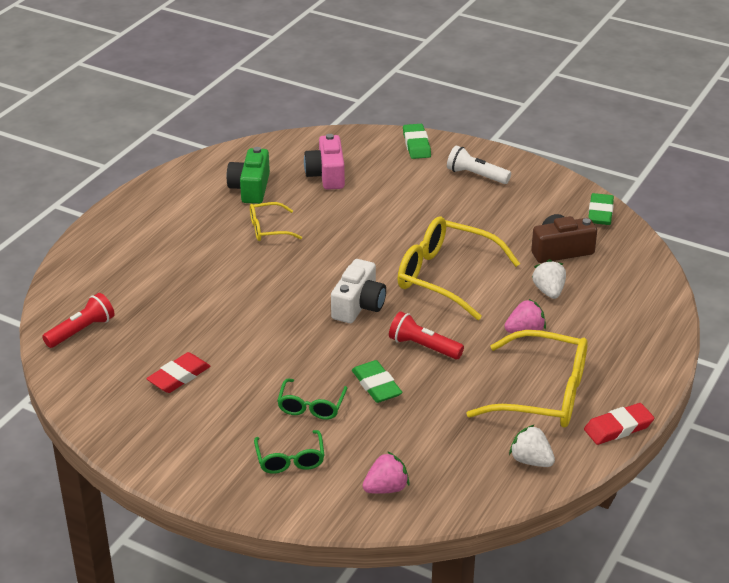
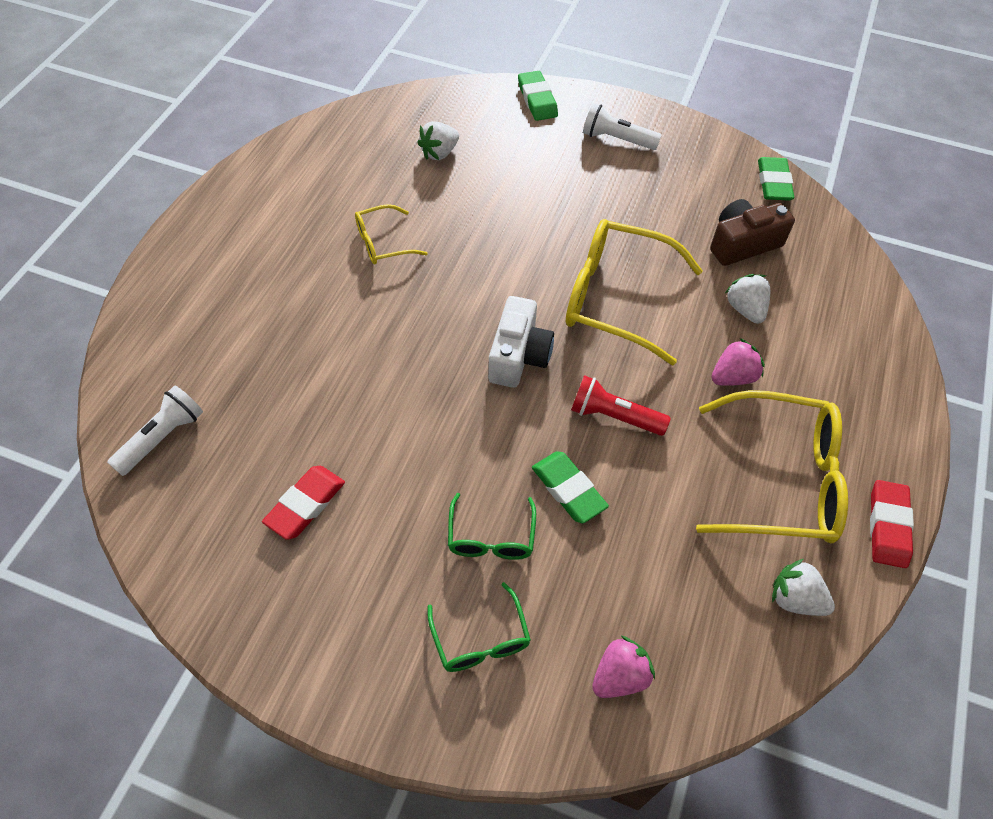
camera: 10 degrees left, 20 degrees up
red flashlight [42,293,115,348] -> white flashlight [107,385,203,476]
green camera [227,147,270,204] -> none
pink camera [304,134,345,190] -> white strawberry [417,121,459,160]
red eraser [584,403,654,445] -> red eraser turned 45 degrees counterclockwise [870,480,914,568]

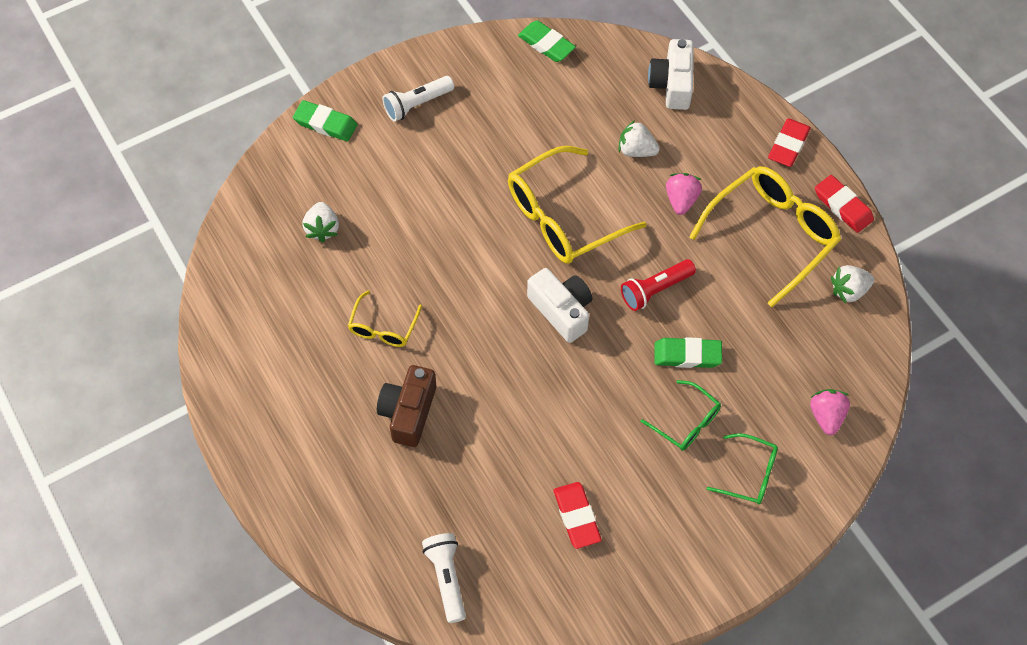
camera: 50 degrees left, 5 degrees up
brown camera [710,199,795,266] -> brown camera moved to [377,365,436,447]
none -> white camera [648,39,694,110]
none -> red eraser [768,118,811,167]

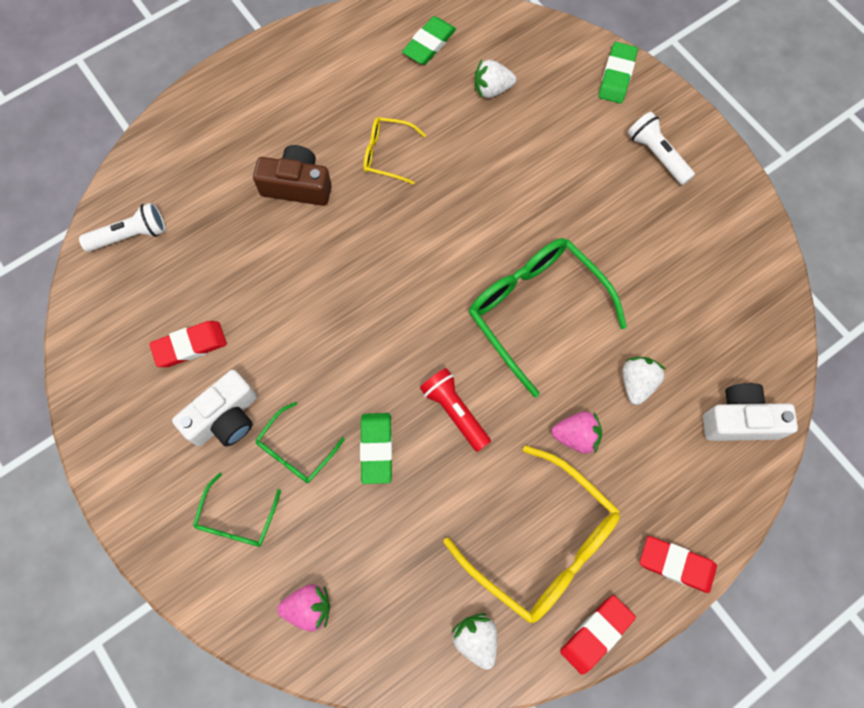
camera: 85 degrees right, 10 degrees up
yellow glasses [508,146,647,264] -> green glasses [469,238,627,397]
green eraser [518,20,576,62] -> green eraser moved to [402,16,456,65]
white camera [527,268,592,343] -> white camera moved to [172,370,257,447]

